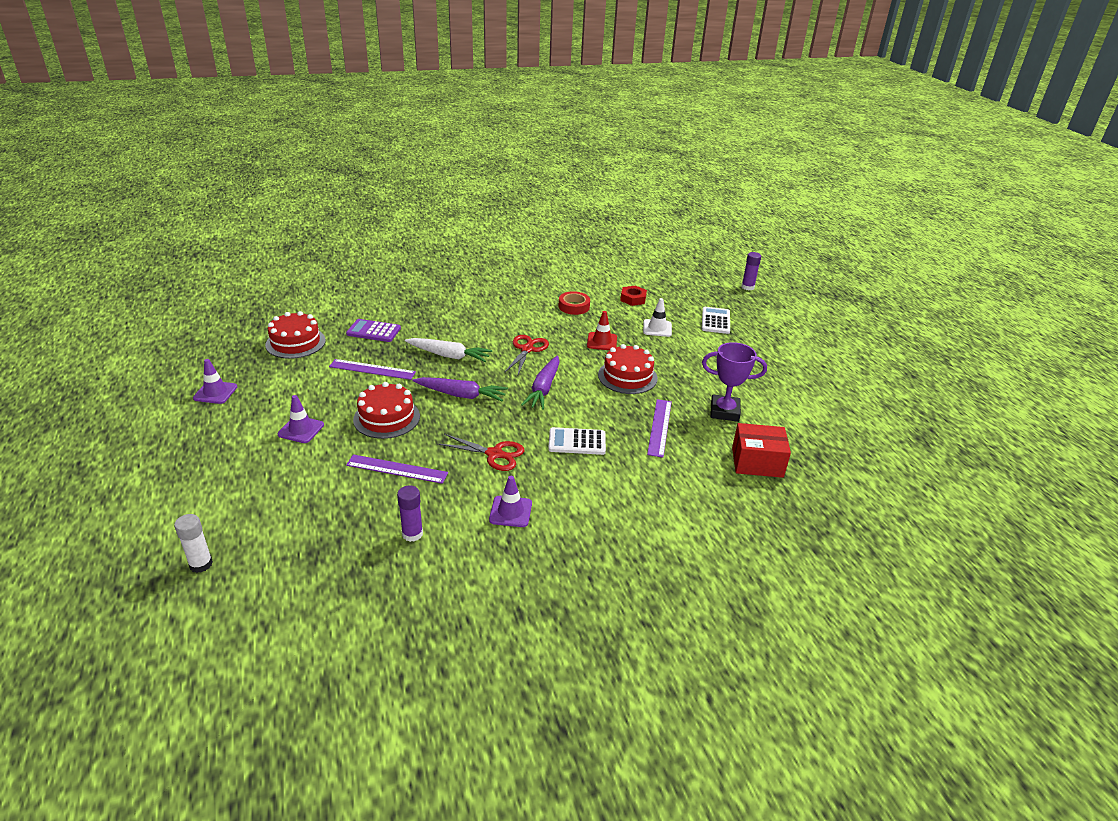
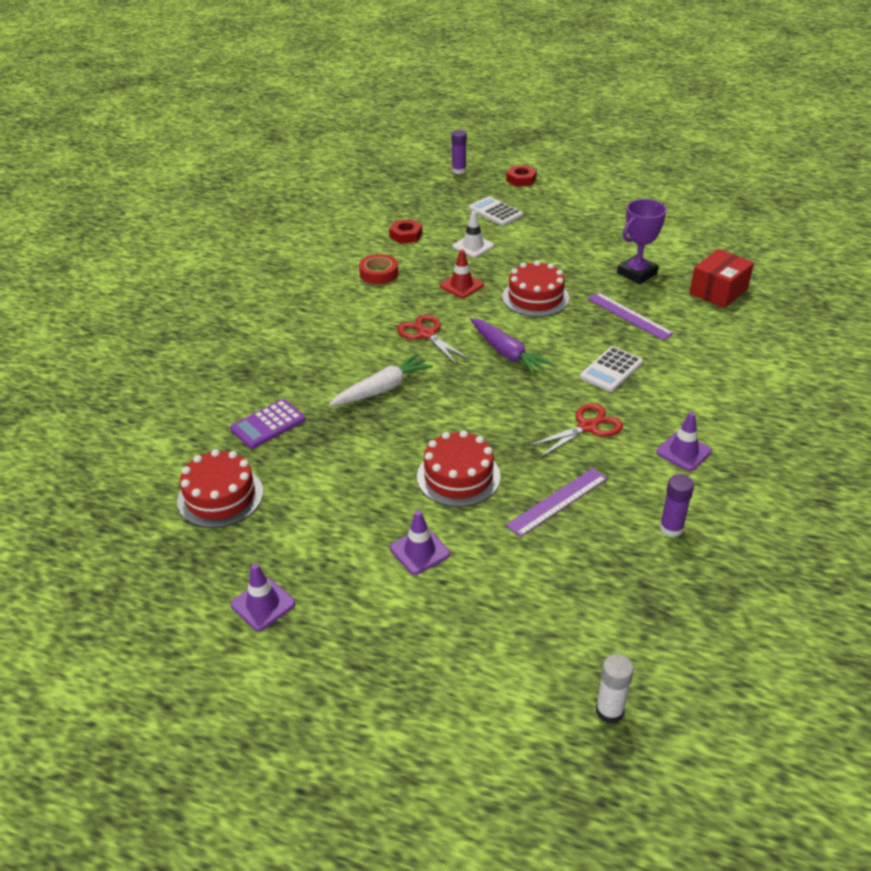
camera: 50 degrees left, 5 degrees up
purple ruler [329,359,416,380] -> none
purple carrot [412,377,508,401] -> none
none -> red nut [506,165,537,187]

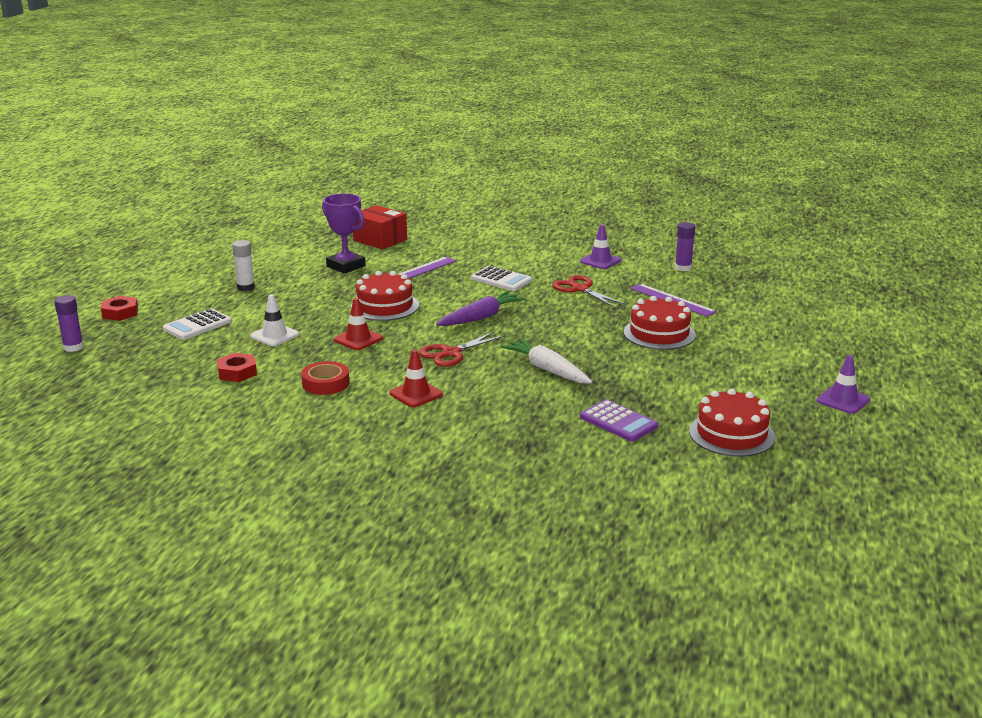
camera: 95 degrees left, 15 degrees down
purple traffic cone [390,511,450,575] -> none
white glue stick [596,654,634,724] -> white glue stick moved to [232,240,255,291]
none -> red traffic cone [389,349,443,407]

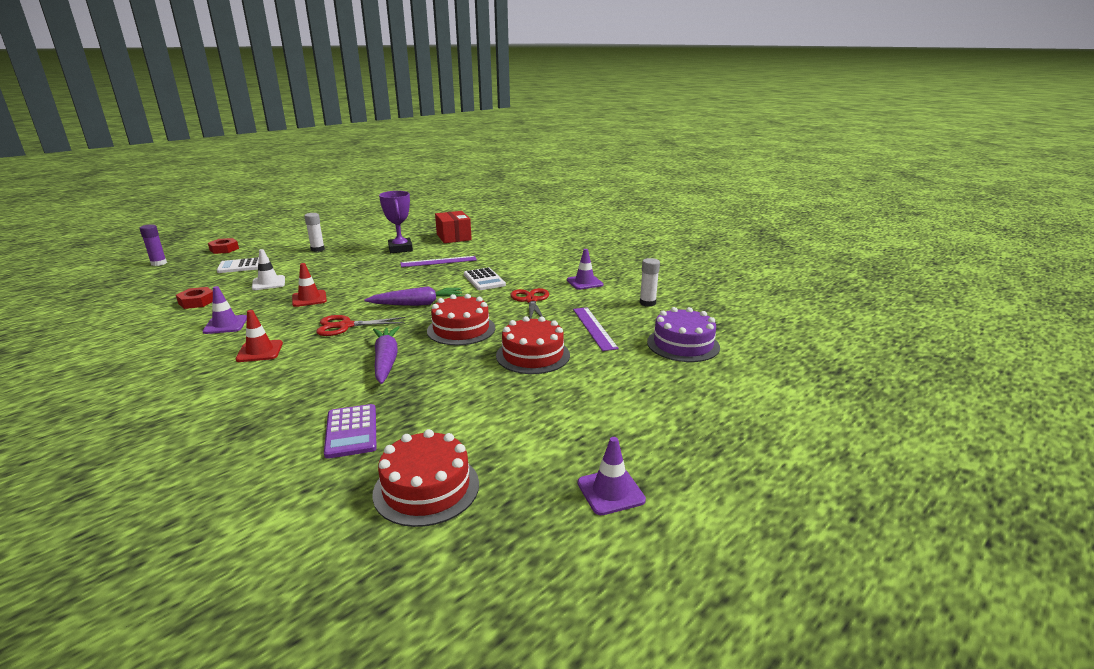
camera: 30 degrees right, 0 degrees up
red tape [301,361,349,395] -> purple traffic cone [203,286,247,334]
red cake [351,271,419,321] -> red cake moved to [427,294,495,345]
white carrot [500,338,592,384] -> purple carrot [373,326,400,384]
purple glue stick [675,222,695,271] -> white glue stick [640,258,660,307]
none -> purple cake [647,307,720,362]

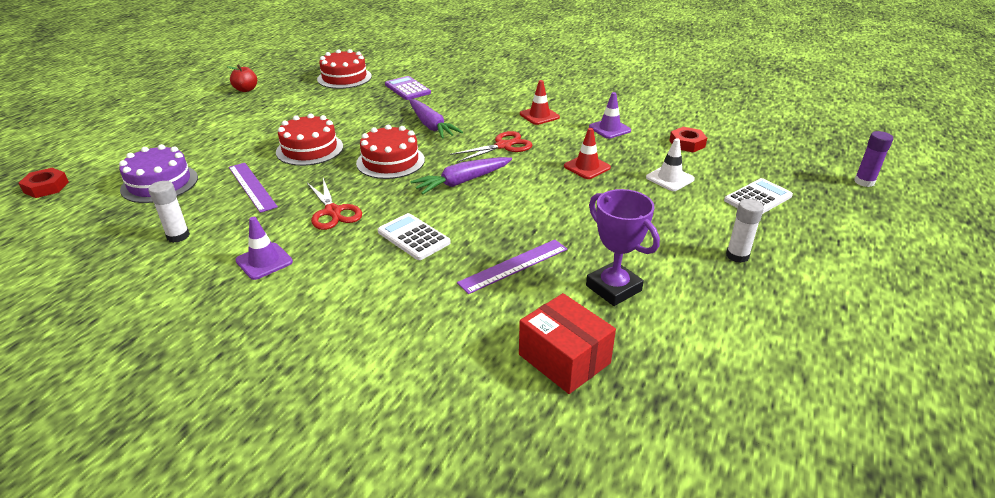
camera: 160 degrees right, 10 degrees up
red nut [208,238,239,254] -> red nut moved to [19,168,69,198]
purple traffic cone [578,437,646,515] -> red apple [227,64,257,92]

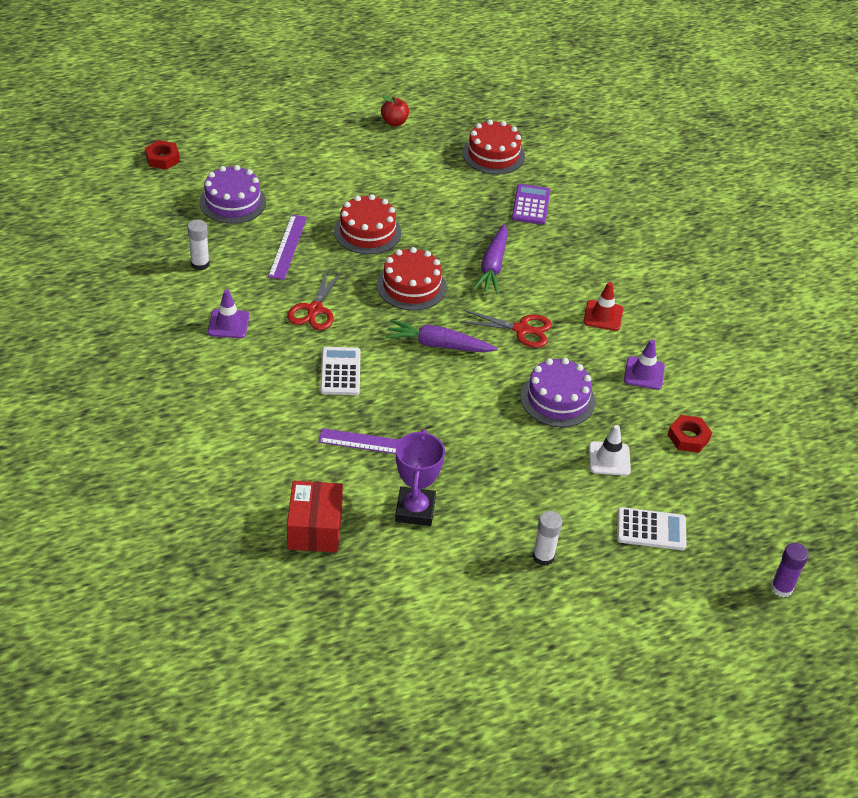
camera: 40 degrees right, 10 degrees up
red traffic cone [564,128,611,179] -> purple cake [520,358,595,427]

